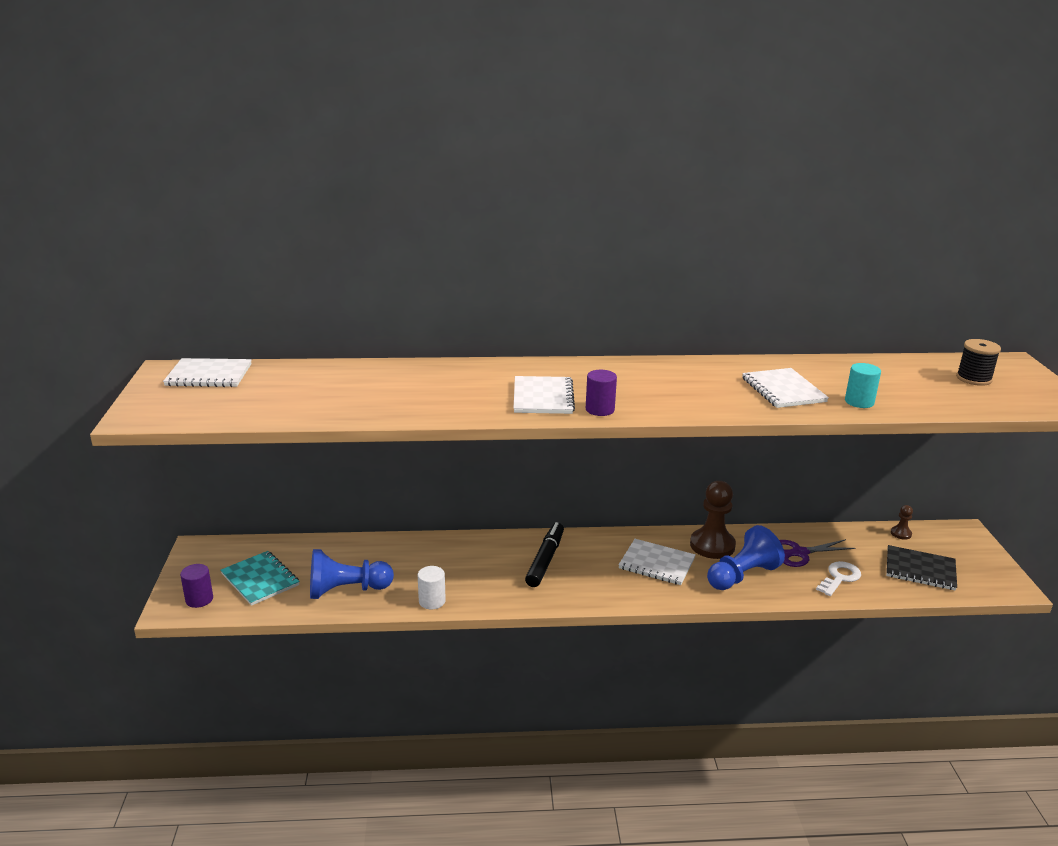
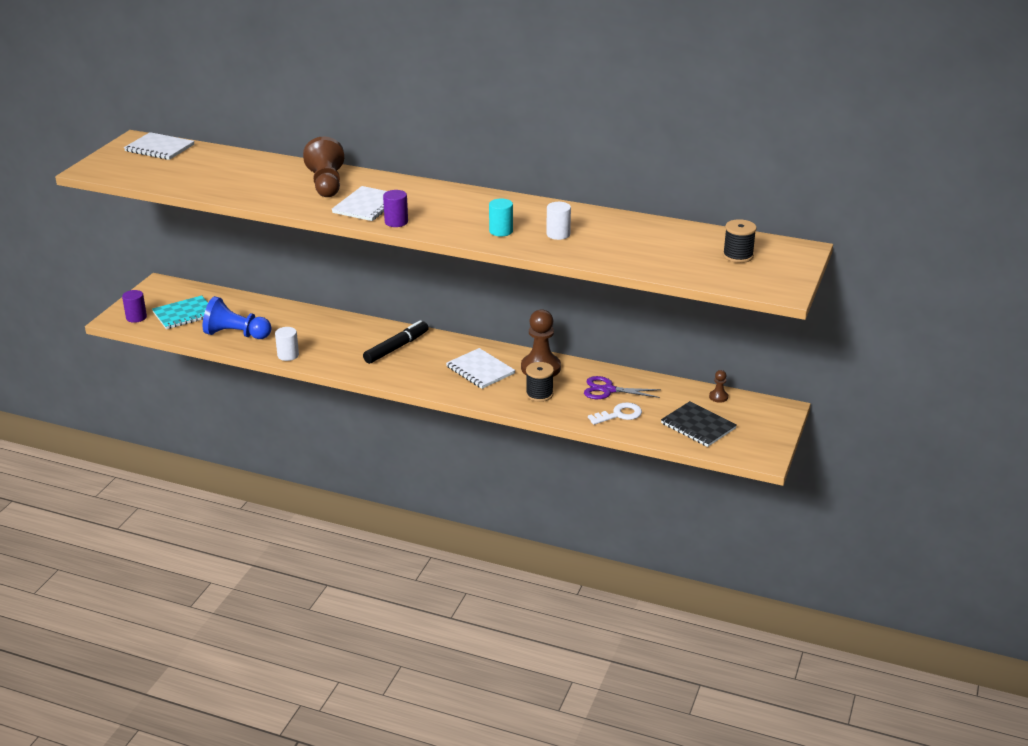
camera: 25 degrees right, 5 degrees up
turquoise notebook [221,551,300,606] -> turquoise notebook turned 75 degrees clockwise [152,295,208,329]
blue pawn [707,525,785,590] -> black spool [526,362,554,402]
white notebook [742,368,829,408] -> white cylinder [546,202,571,240]
turquoise cylinder [845,363,881,408] -> turquoise cylinder moved to [489,199,513,237]
none -> brown pawn [303,136,344,197]

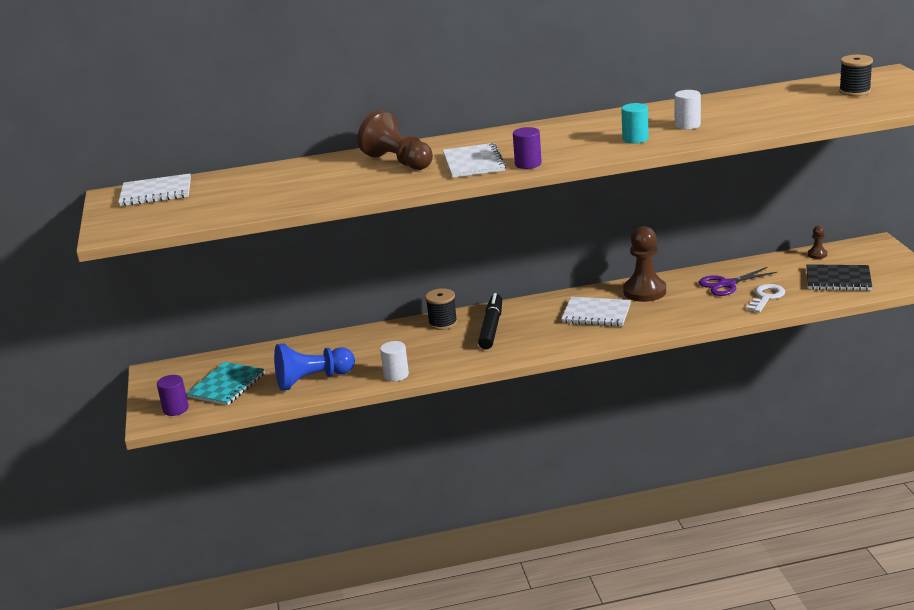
camera: 30 degrees left, 5 degrees down
black spool [526,362,554,402] -> black spool moved to [425,288,457,330]

